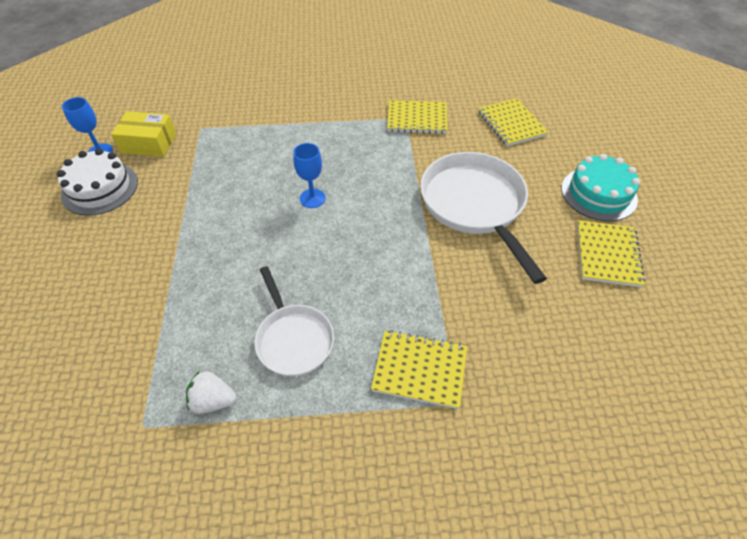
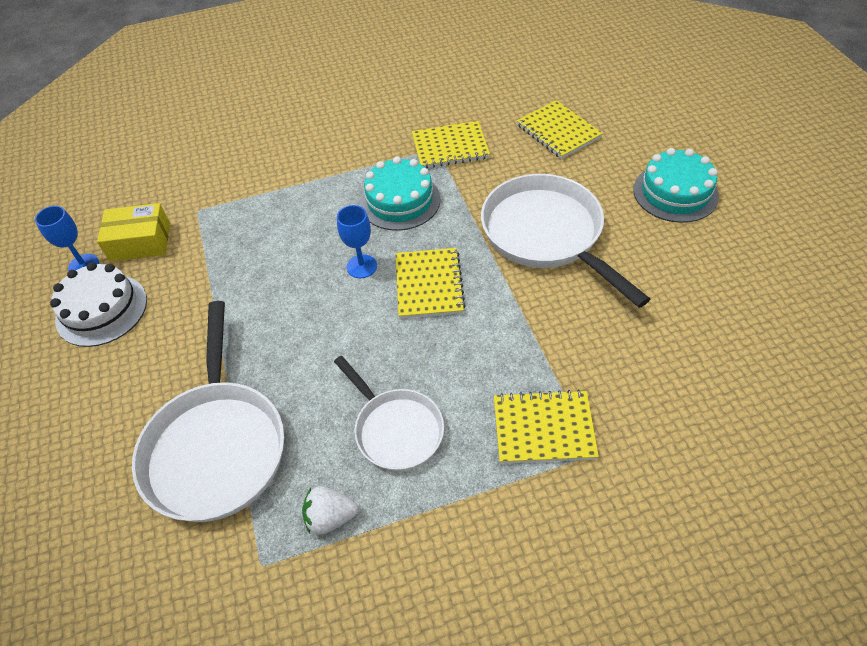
camera: 10 degrees left, 0 degrees up
yellow notebook [577,220,645,287] -> yellow notebook moved to [396,248,466,319]
none -> white pan [132,301,284,522]
none -> turquoise cake [359,156,441,231]

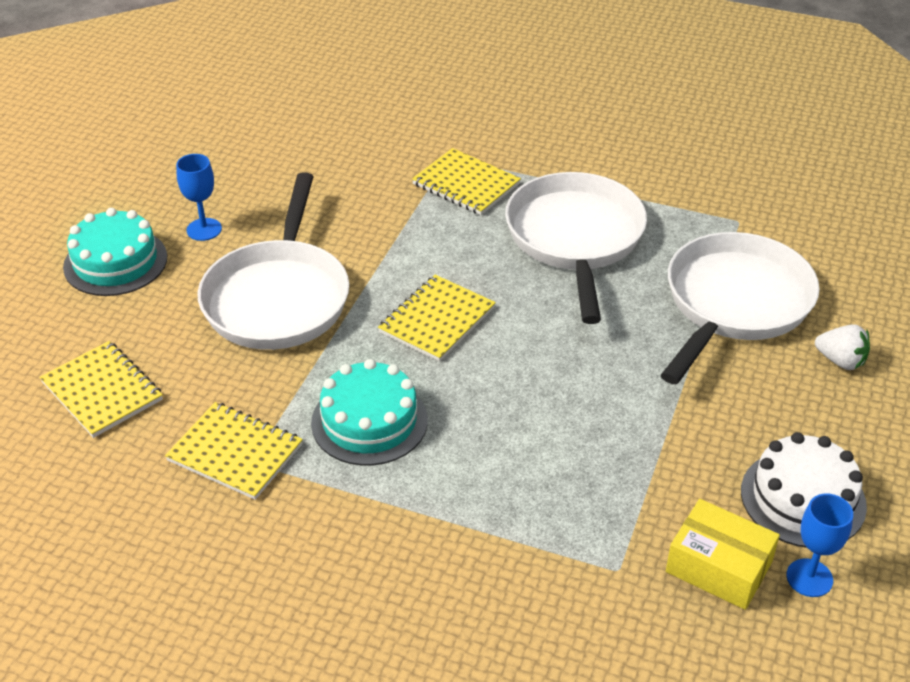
camera: 145 degrees left, 10 degrees down
white strawberry [302,486,358,535] -> white strawberry moved to [815,324,870,370]
white pan [334,356,444,471] -> white pan [505,172,647,324], size x1.65
blue goblet [337,205,377,278] -> blue goblet moved to [176,154,222,241]
yellow notebook [517,100,603,159] -> yellow notebook turned 45 degrees counterclockwise [40,341,163,438]

